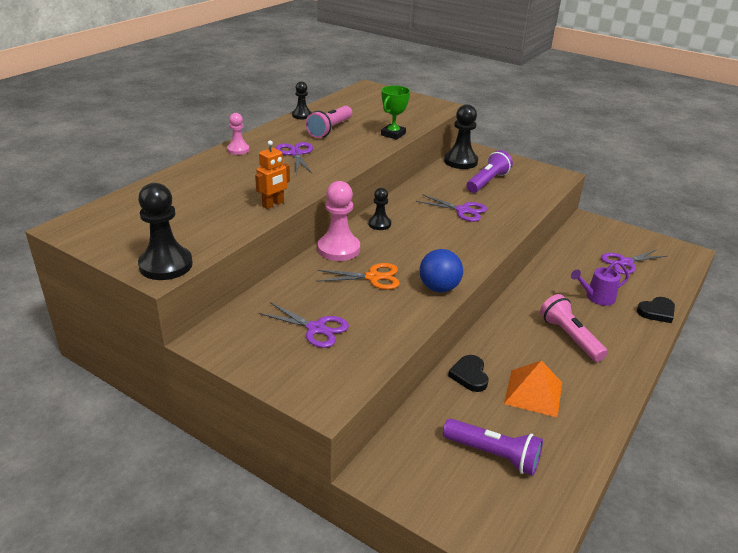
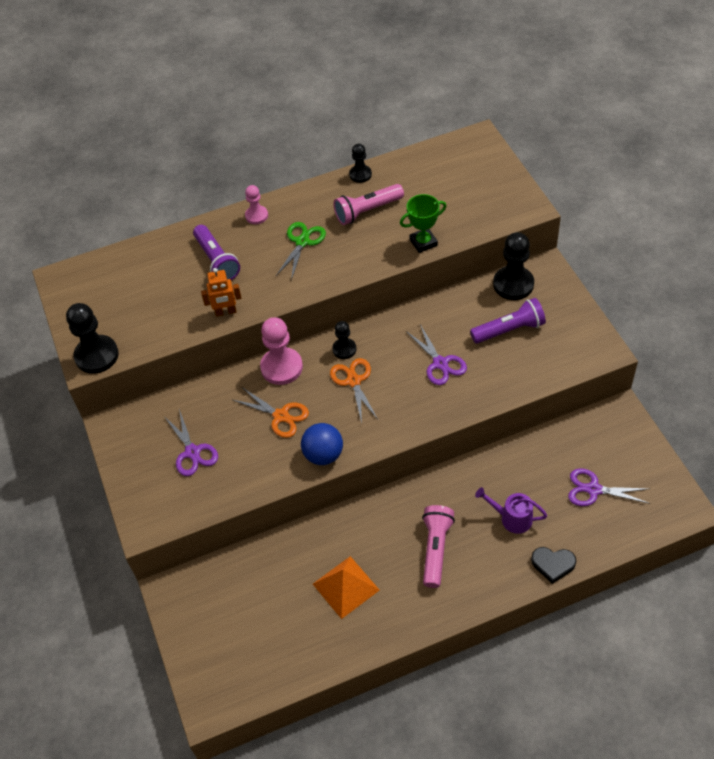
camera: 40 degrees right, 20 degrees up
purple scissors [276,142,313,174] -> green scissors [276,222,326,280]
purple flashlight [443,419,543,476] -> purple flashlight moved to [193,225,240,280]
black heart [448,355,489,392] -> none
none -> orange scissors [330,358,378,423]

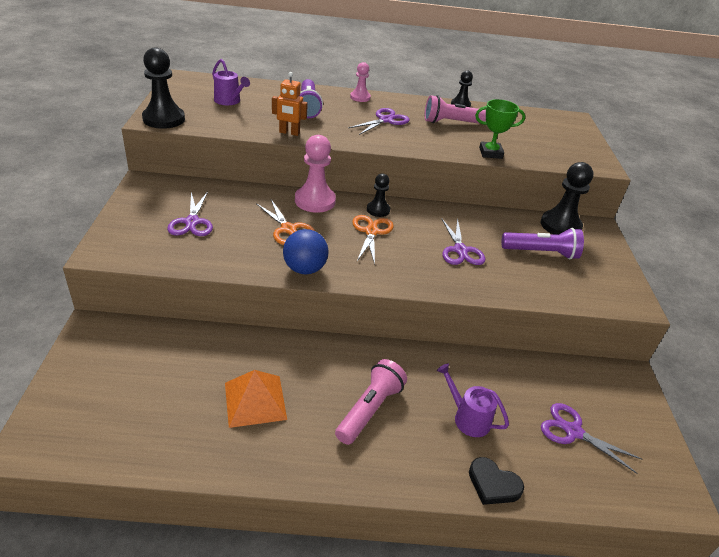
camera: 15 degrees right, 15 degrees down
green scissors [276,222,326,280] -> purple scissors [348,108,410,135]
none -> purple watering can [212,59,250,105]

